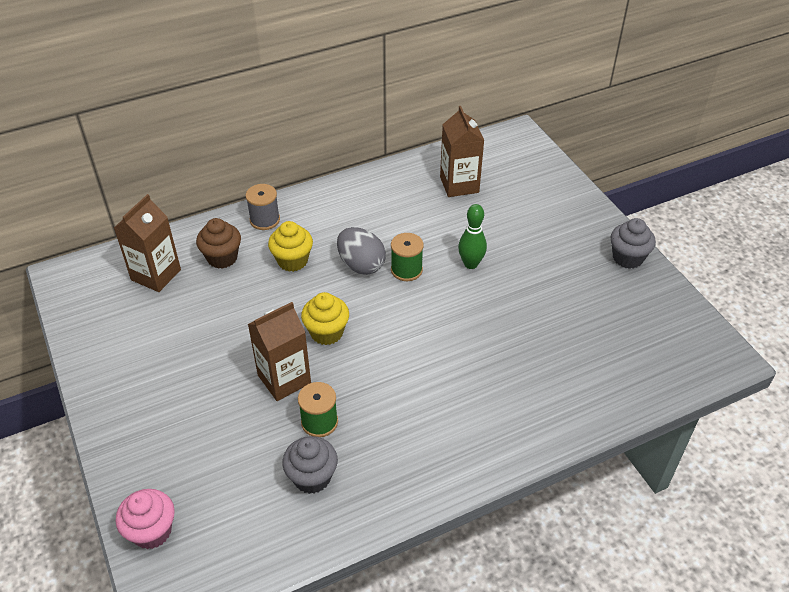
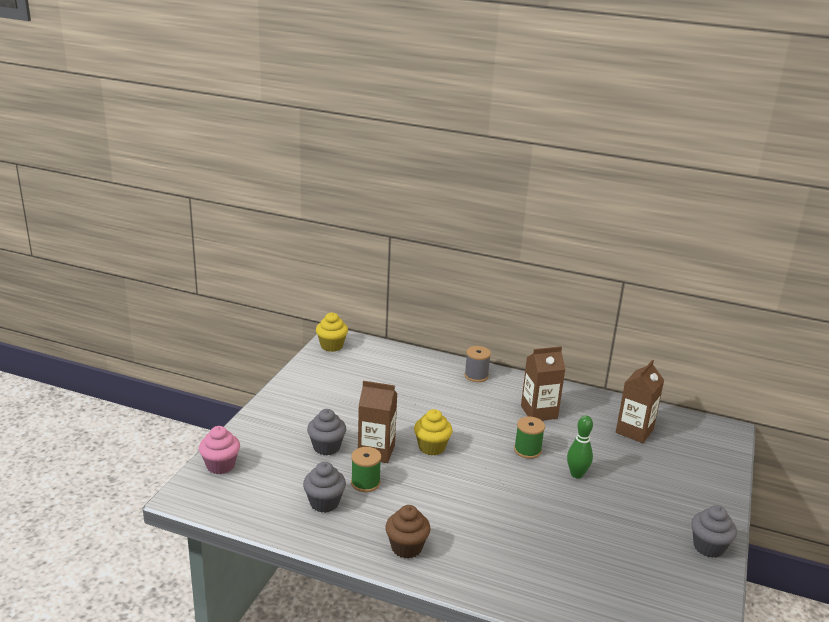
camera: 45 degrees right, 20 degrees down
brown carton [114,194,181,292] -> brown carton moved to [521,346,565,421]
brown cupcake [196,218,241,269] -> brown cupcake moved to [385,505,431,559]
yellow cupcake [268,221,313,272] -> yellow cupcake moved to [316,312,348,352]
grey egg [337,227,386,275] -> none
none -> grey cupcake [307,409,346,455]

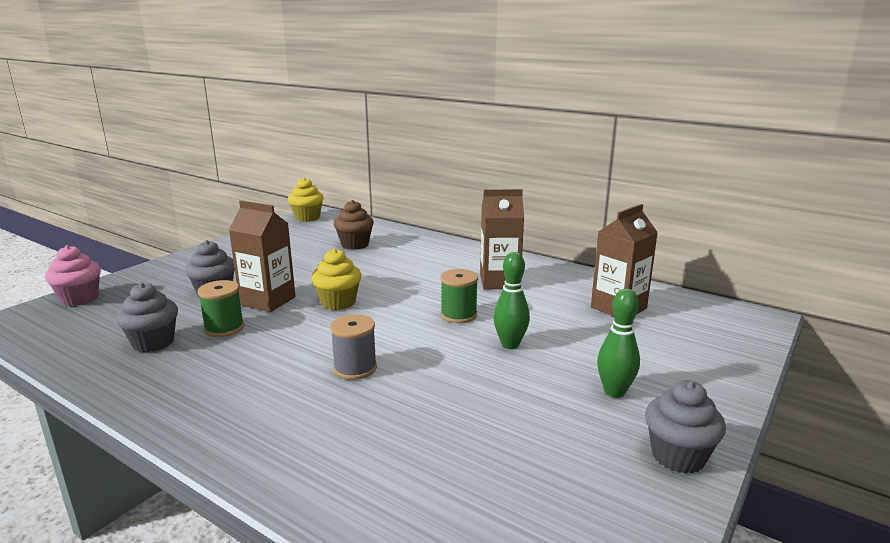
camera: 15 degrees right, 5 degrees down
brown cupcake [385,505,431,559] -> brown cupcake moved to [334,200,374,250]
grey spool [464,346,491,382] -> grey spool moved to [330,314,377,380]
none -> green bowling pin [597,288,640,398]

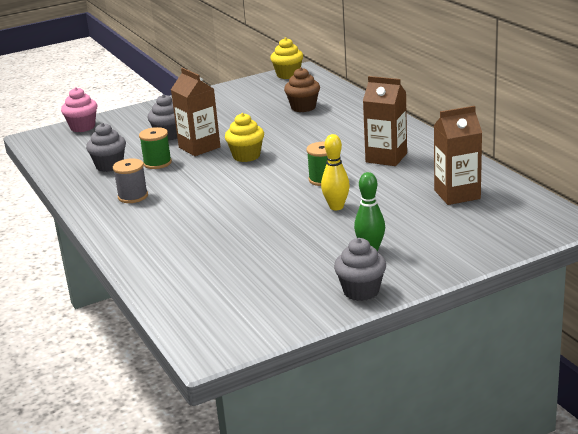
camera: 30 degrees right, 5 degrees up
grey spool [330,314,377,380] -> grey spool moved to [113,158,148,203]
green bowling pin [493,252,530,349] -> yellow bowling pin [321,134,350,210]

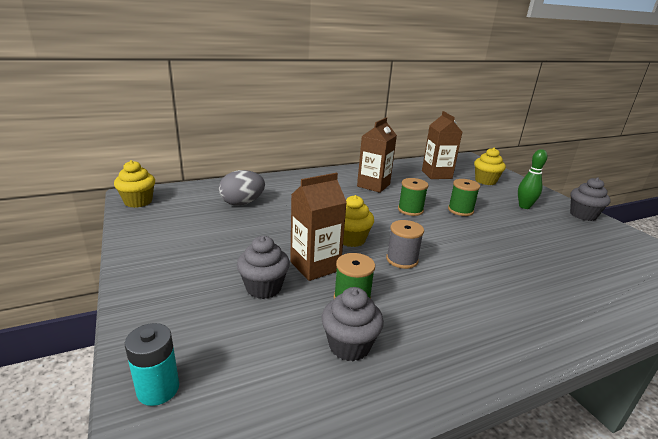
camera: 90 degrees left, 0 degrees up
pink cupcake [61,87,97,132] -> turquoise battery [125,323,179,406]
grey spool [113,158,148,203] -> grey spool moved to [386,220,424,269]
brown cupcake [284,67,320,112] -> grey egg [219,170,265,206]
yellow bowling pin [321,134,350,210] -> green spool [448,179,480,216]
none -> yellow cupcake [474,148,506,185]

